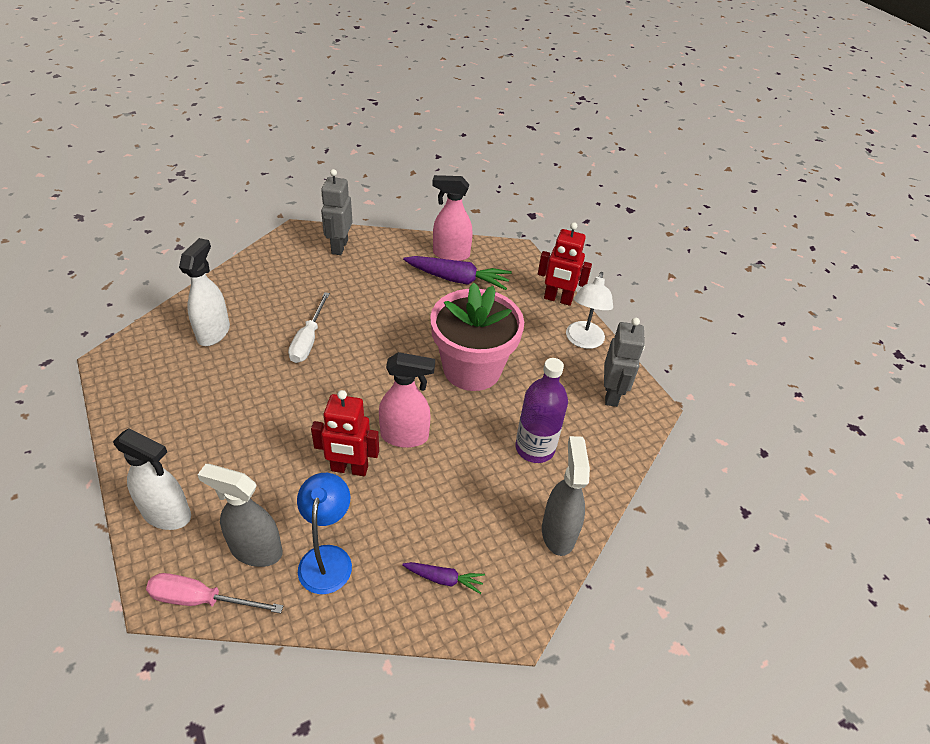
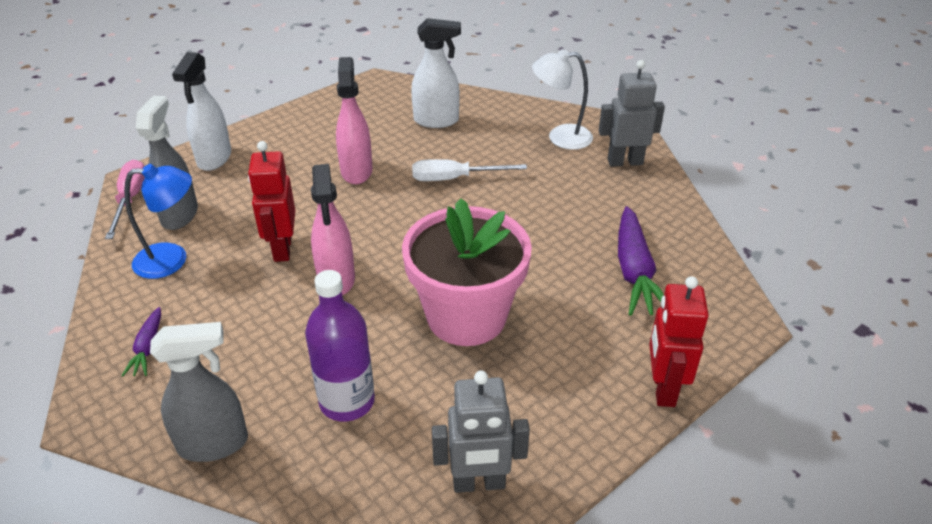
camera: 80 degrees right, 5 degrees down
pink spray bottle [432,175,473,261] -> pink spray bottle moved to [336,57,373,184]
white lamp [566,272,613,349] -> white lamp moved to [532,49,593,150]

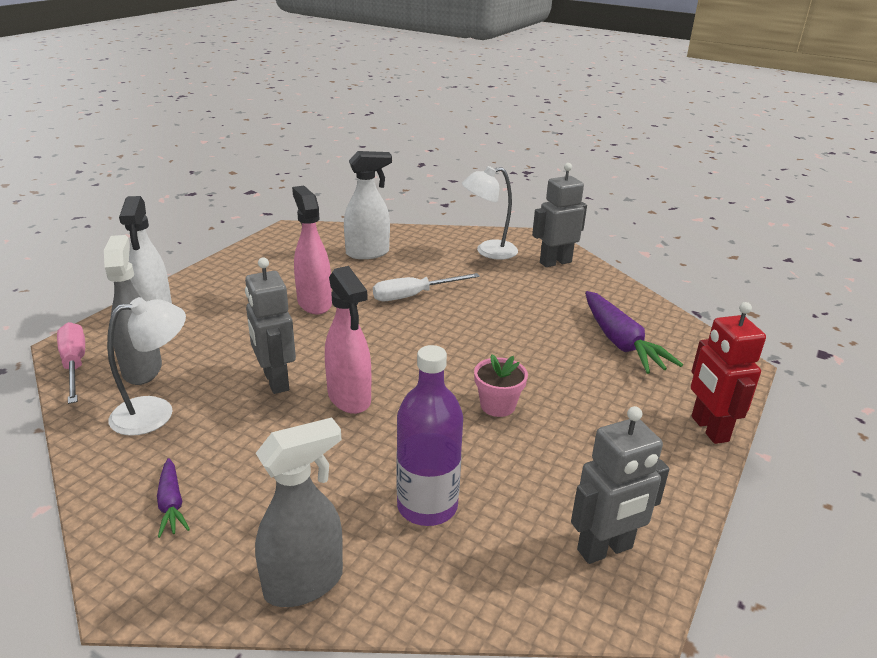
camera: 20 degrees left, 10 degrees down
blue lamp [124,164,192,279] -> white lamp [107,297,186,436]
red robot [248,141,295,262] -> grey robot [245,257,296,394]
pink flower pot [402,198,532,346] -> pink flower pot [474,354,528,417], size x0.43

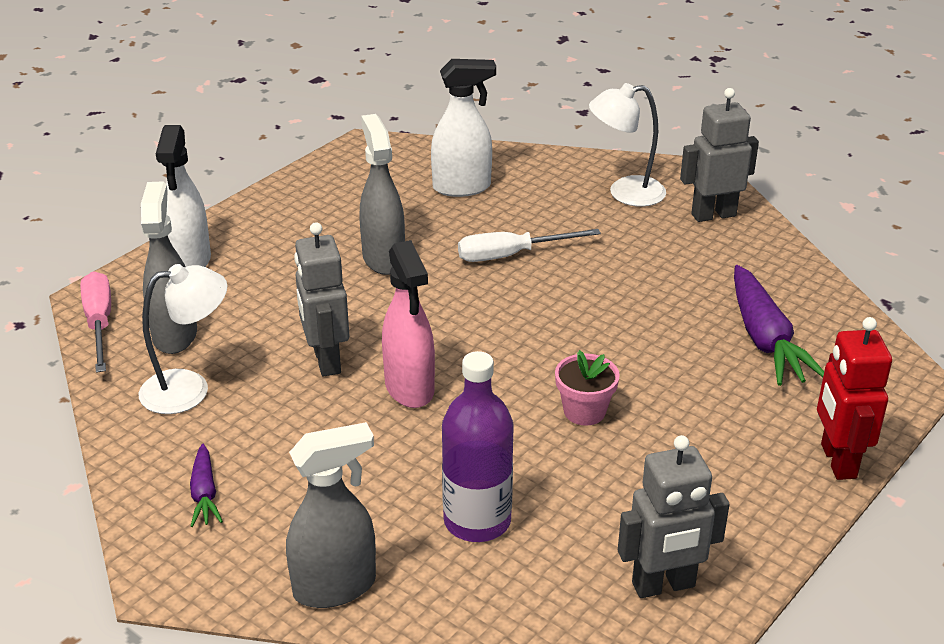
camera: 10 degrees right, 5 degrees up
pink spray bottle [292,186,332,315] -> grey spray bottle [360,114,405,275]

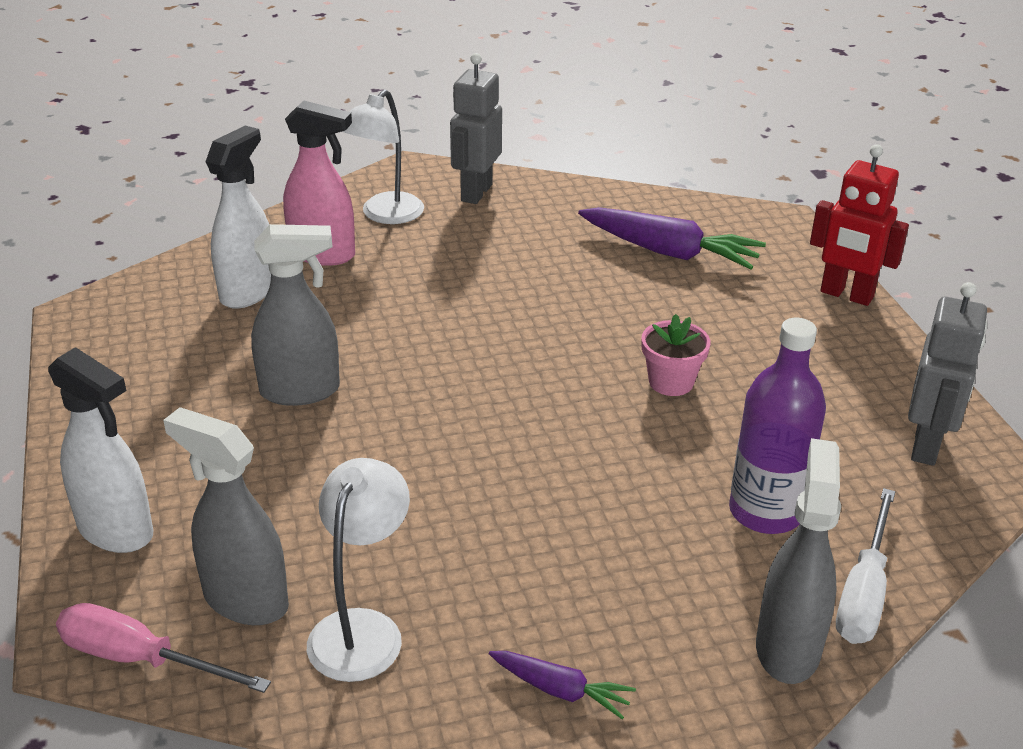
camera: 55 degrees left, 0 degrees up
grey robot [294,222,350,377] -> none
grey spray bottle [360,114,405,275] -> grey spray bottle turned 150 degrees clockwise [251,224,340,406]
pink spray bottle [382,240,435,408] -> pink spray bottle moved to [283,101,355,266]
white screwdriver [458,229,601,262] -> white screwdriver moved to [836,488,895,644]

